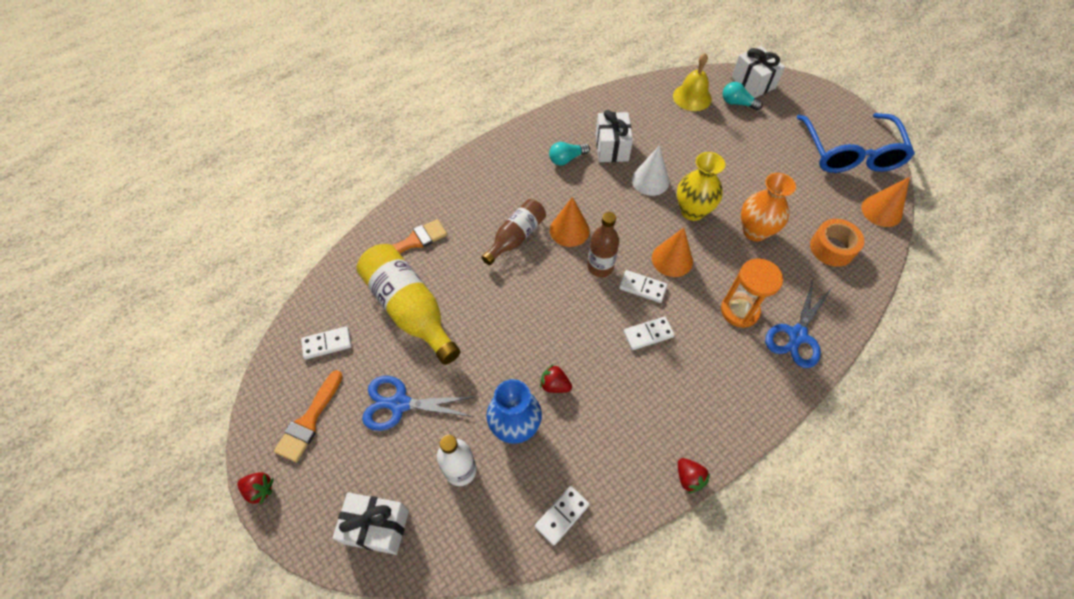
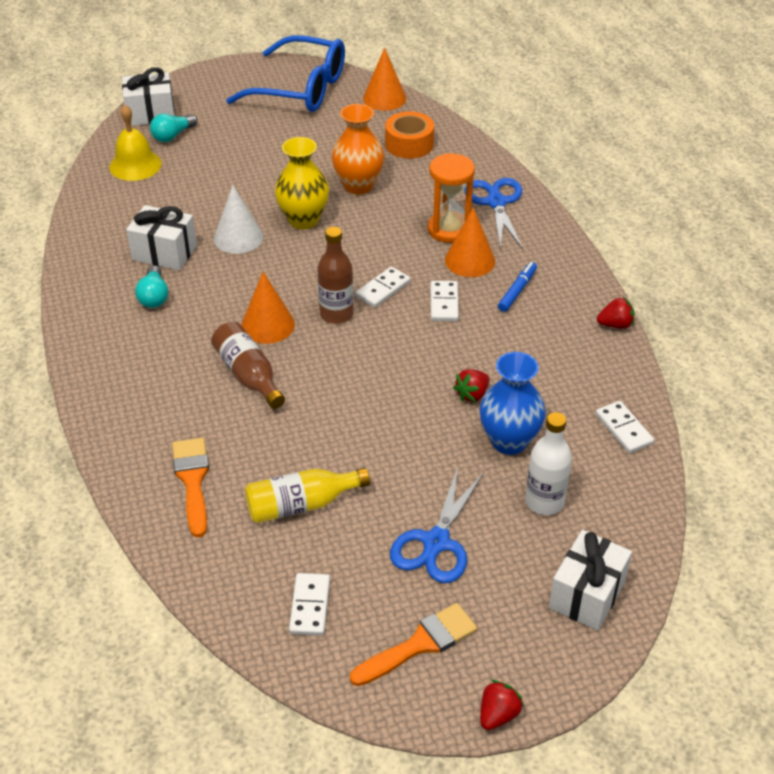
camera: 70 degrees left, 15 degrees down
orange brush [274,370,343,462] -> orange brush turned 75 degrees counterclockwise [350,603,477,686]
yellow bottle [356,244,461,365] -> yellow bottle [245,468,370,523], size x0.62
orange cone [652,228,693,277] -> orange cone moved to [445,207,495,277]
blue scissors [765,281,832,368] -> blue scissors turned 150 degrees counterclockwise [464,178,523,250]
none -> blue marker [498,262,537,312]

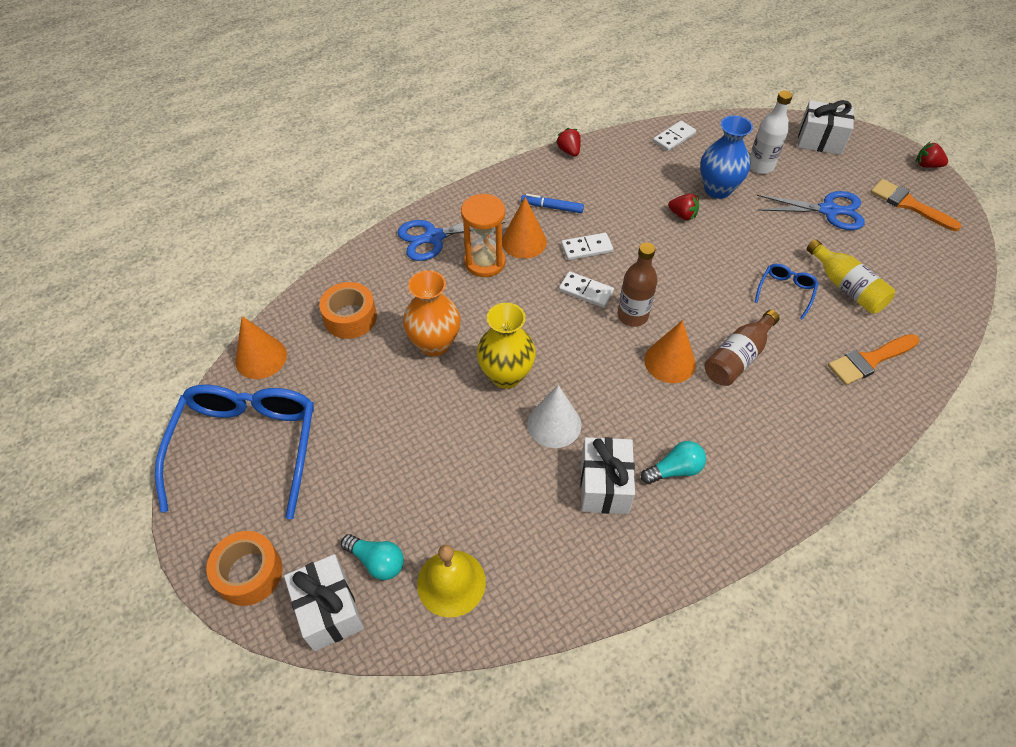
camera: 105 degrees left, 10 degrees up
white domino [289,573,330,636] -> none
none -> orange tape [206,531,283,606]
none -> blue glasses [755,264,819,320]

